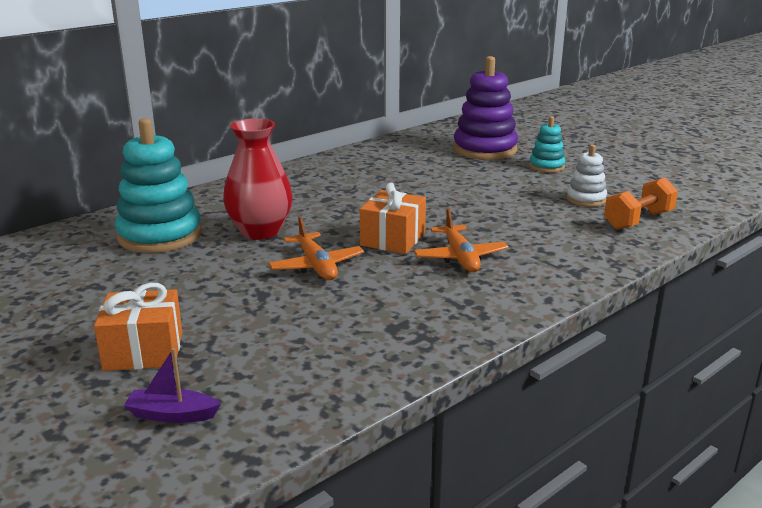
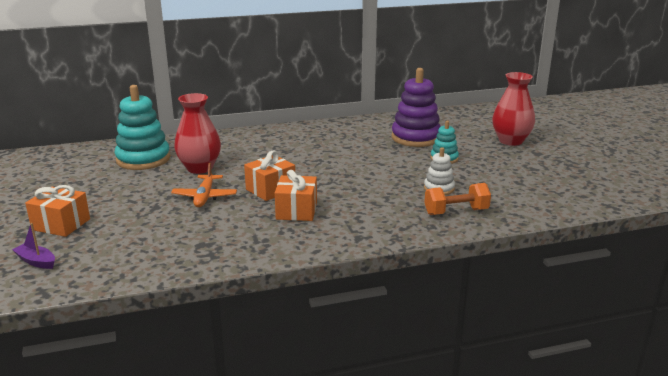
camera: 25 degrees right, 0 degrees up
orange plane [414,208,509,272] -> orange gift [275,170,317,221]
none -> red vase [492,72,535,146]

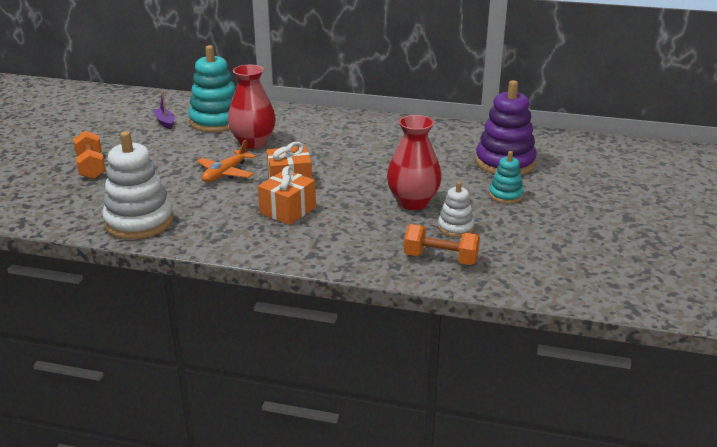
camera: 30 degrees right, 5 degrees up
purple boat [12,223,55,269] -> purple boat moved to [153,91,175,129]
orange gift [25,185,90,237] -> orange dumbbell [73,131,106,179]
red vase [492,72,535,146] -> red vase moved to [387,115,442,210]
none -> white stacking toy [102,131,173,239]

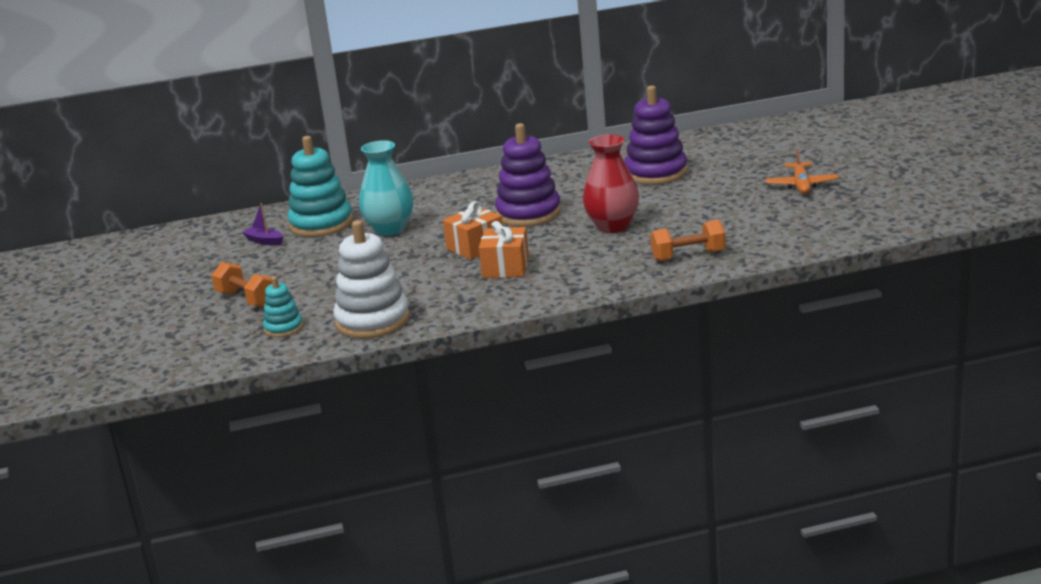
camera: 25 degrees left, 5 degrees down
orange plane [197,140,256,182] -> orange plane moved to [765,149,838,194]
red vase [228,65,276,149] -> turquoise vase [359,140,413,236]
white stacking toy [438,181,474,237] -> none
turquoise stacking toy [489,151,524,204] -> turquoise stacking toy moved to [263,277,303,337]
none -> purple stacking toy [495,123,561,227]

